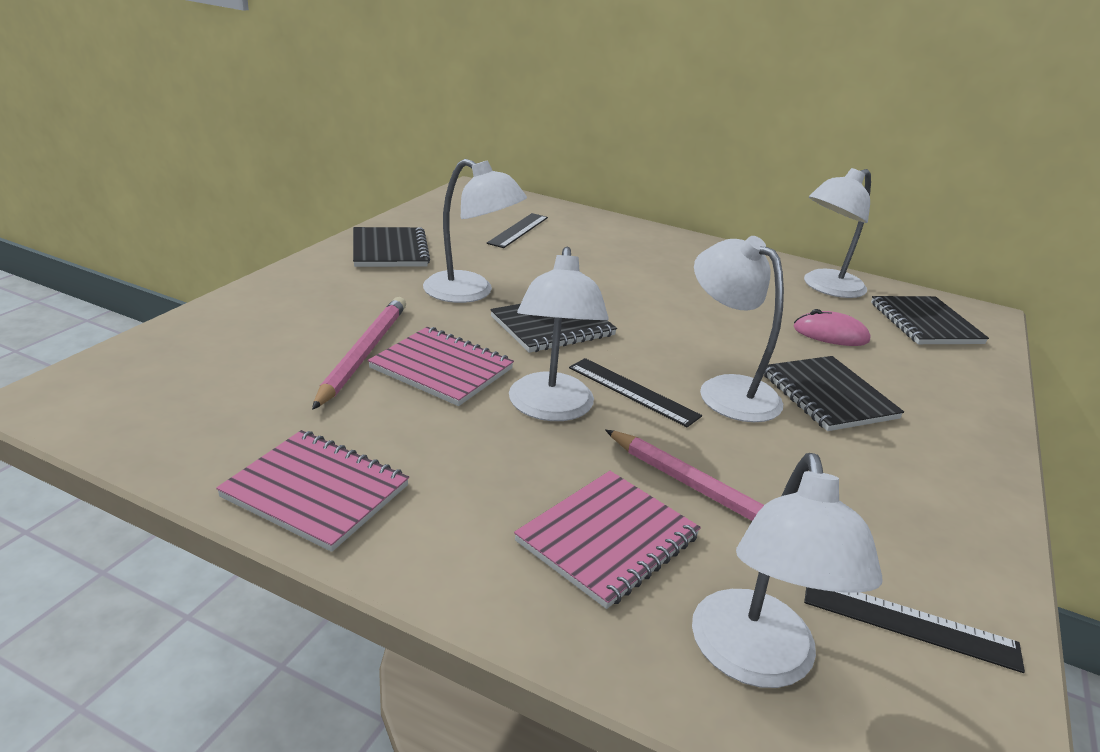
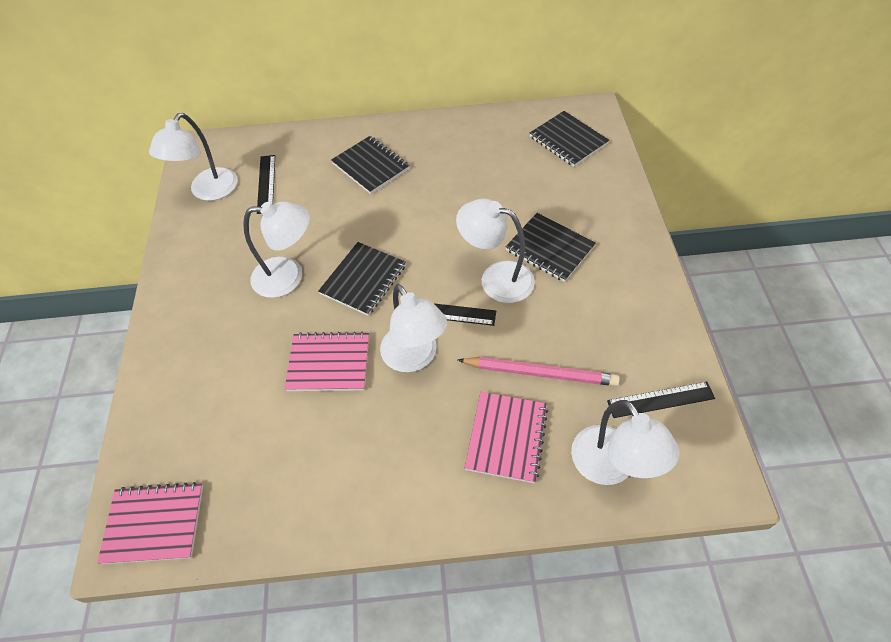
camera: 25 degrees left, 25 degrees up
pink notebook [216,430,409,552] -> pink notebook moved to [97,482,203,564]
pink pencil [312,297,406,410] -> none
black notebook [353,227,430,267] -> black notebook moved to [331,136,410,194]
pink mouse [793,309,870,346] -> none
white lamp [804,168,871,298] -> white lamp moved to [149,113,238,201]

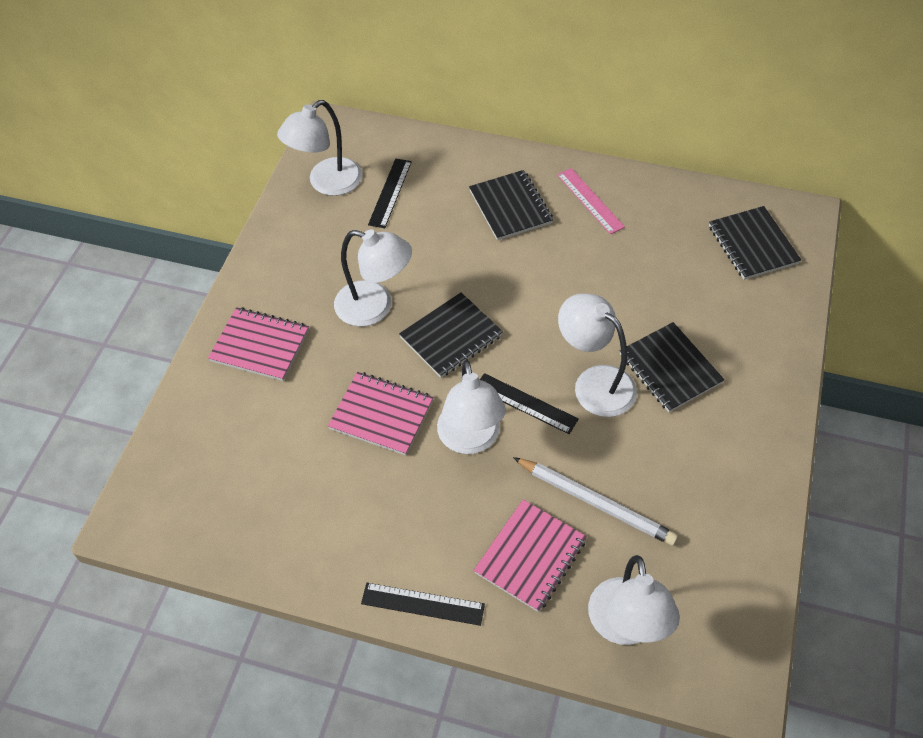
camera: 20 degrees right, 0 degrees up
pink notebook [97,482,203,564] -> pink notebook moved to [208,307,309,381]
pink pencil [458,357,620,386] -> white pencil [513,457,678,546]
black ruler [607,382,715,418] -> black ruler moved to [361,583,485,626]
none -> pink ruler [557,168,625,234]

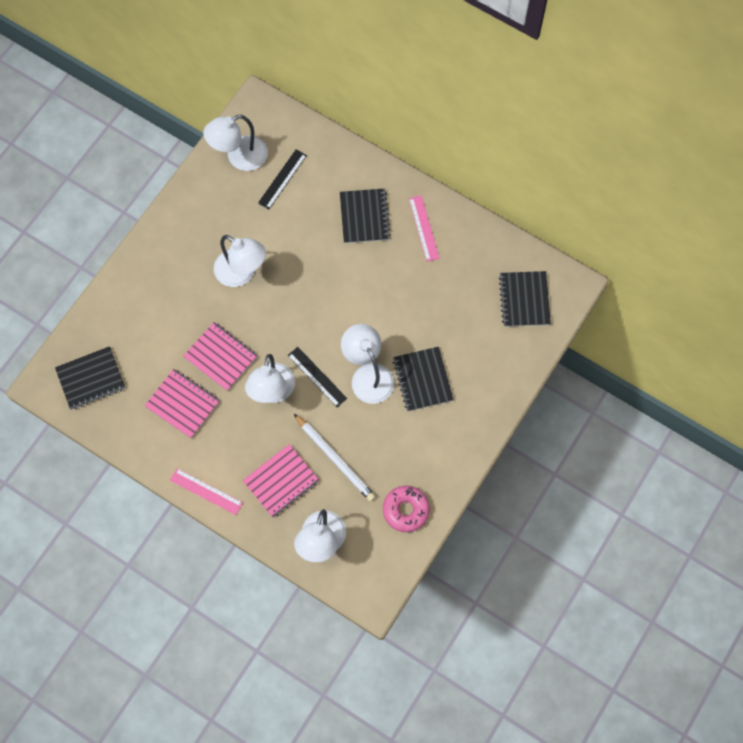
camera: 15 degrees right, 15 degrees up
pink notebook [208,307,309,381] -> pink notebook moved to [145,369,220,438]
black ruler [361,583,485,626] -> pink ruler [170,468,243,515]
black notebook [399,292,503,378] -> black notebook moved to [55,346,125,410]
none -> pink donut [383,486,430,532]

